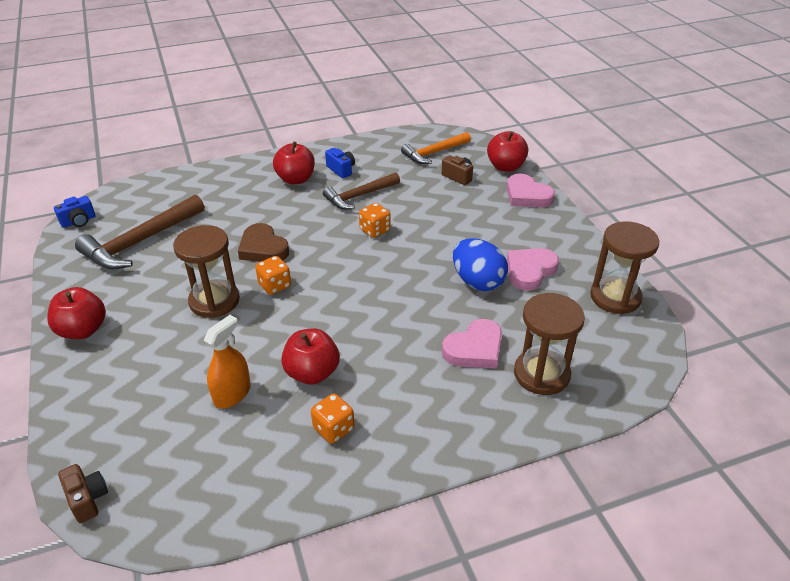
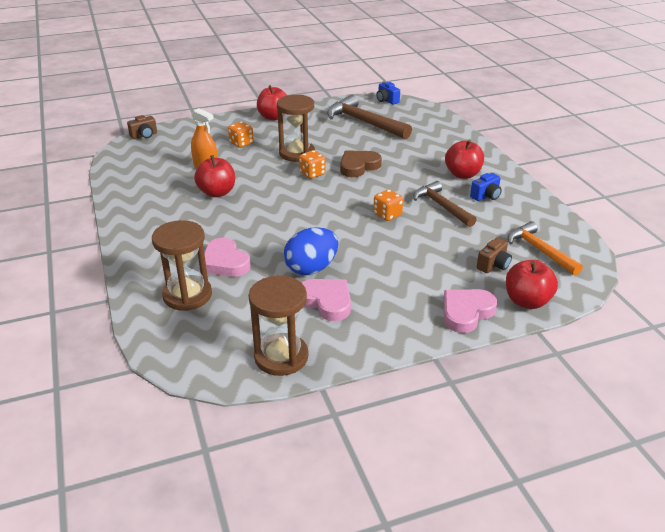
camera: 90 degrees right, 5 degrees down
orange dice [311,393,355,443] -> orange dice moved to [228,121,254,148]

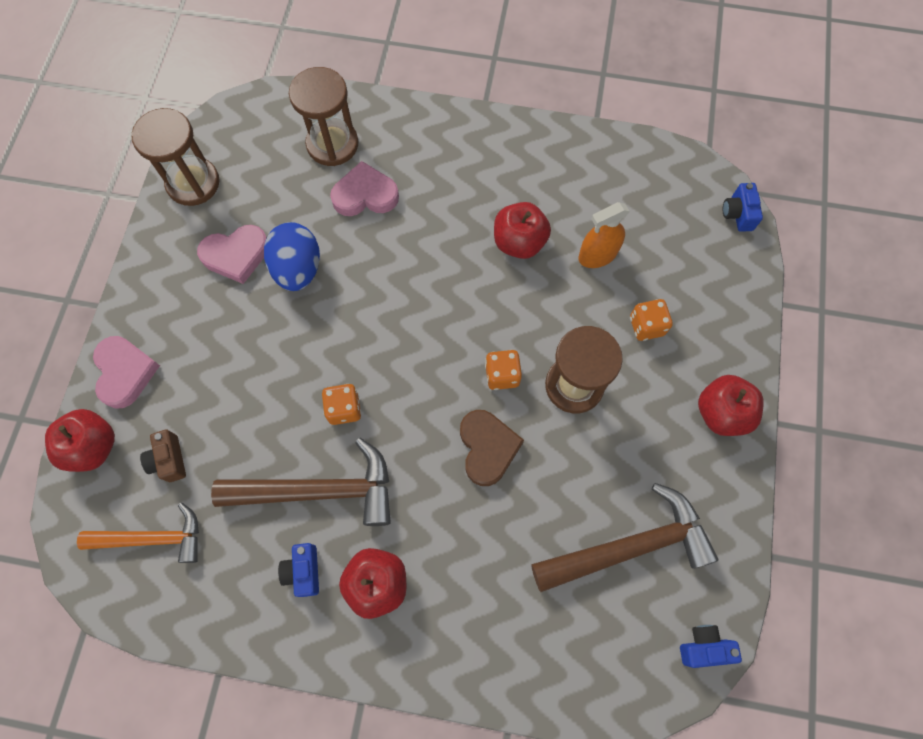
camera: 120 degrees right, 35 degrees up
brown camera [127,115,157,139] -> blue camera [723,183,763,232]
brown hammer [413,181,477,227] -> brown hammer [211,438,391,526], size x1.51

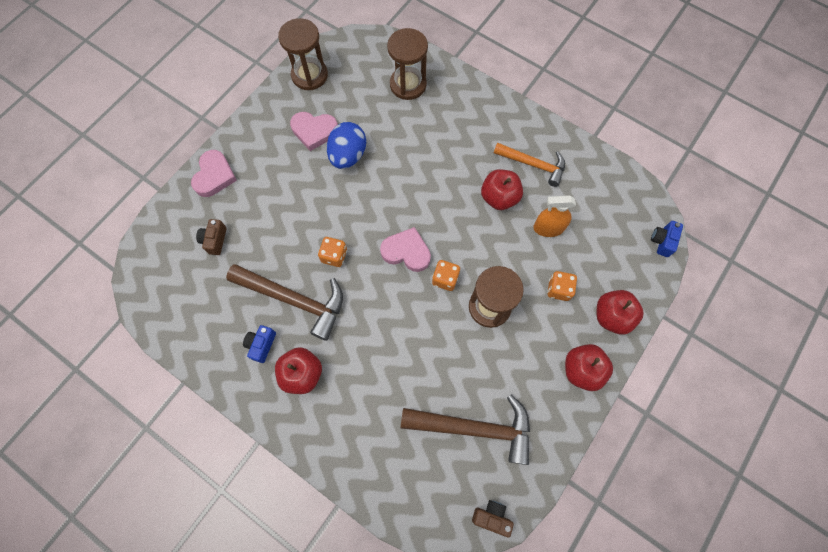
camera: 25 degrees right, 0 degrees up
red apple [45,409,115,472] -> red apple moved to [597,290,644,334]
orange hammer [77,503,199,563] -> orange hammer moved to [494,143,565,187]
pink heart [330,161,399,216] -> pink heart moved to [380,227,431,272]
brown heart [460,410,524,486] -> none
blue camera [680,625,742,668] -> brown camera [472,500,514,538]

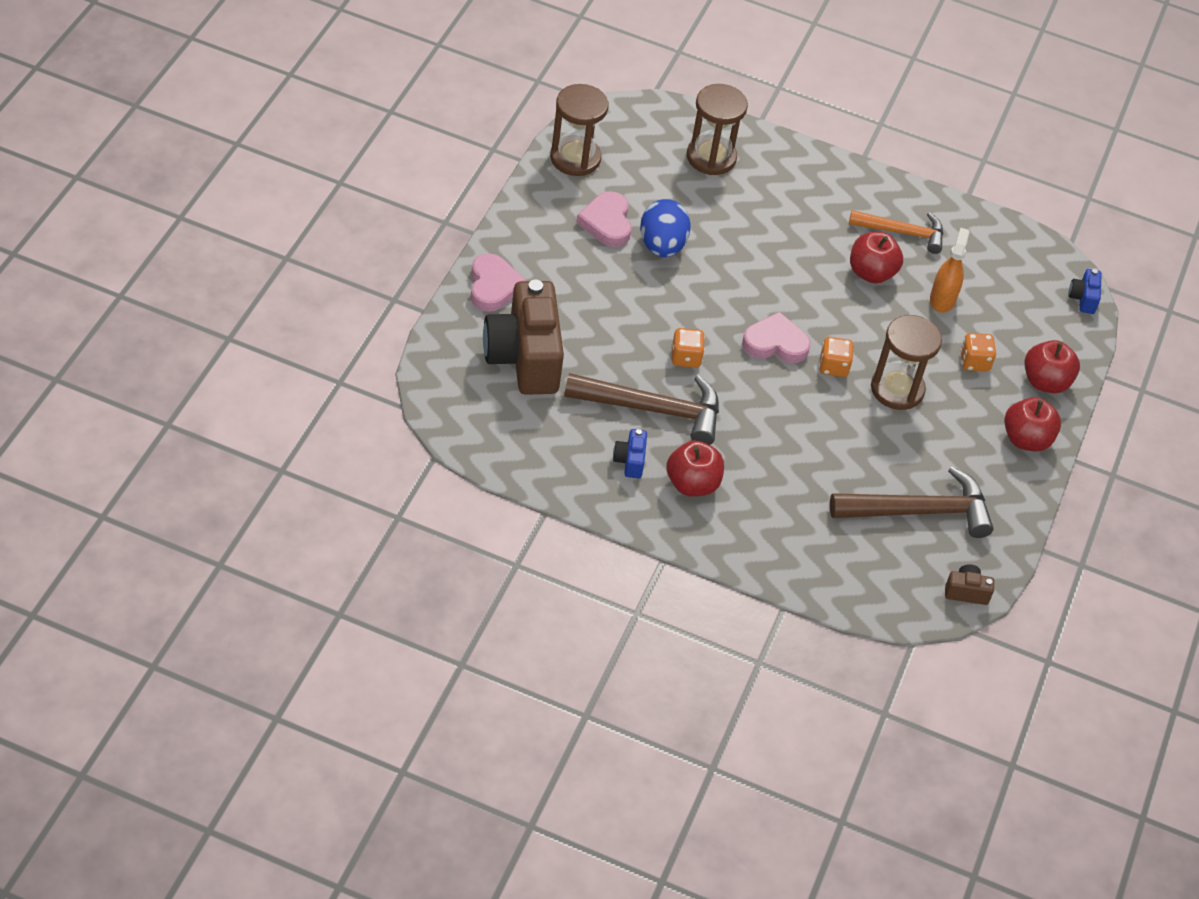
camera: 20 degrees left, 20 degrees down
brown camera [196,219,227,255] -> brown camera [483,280,564,395], size x2.40
pink heart [290,112,338,151] -> pink heart turned 90 degrees clockwise [576,191,632,247]
orange spray bottle [533,195,576,237] -> orange spray bottle turned 120 degrees clockwise [930,228,969,313]

